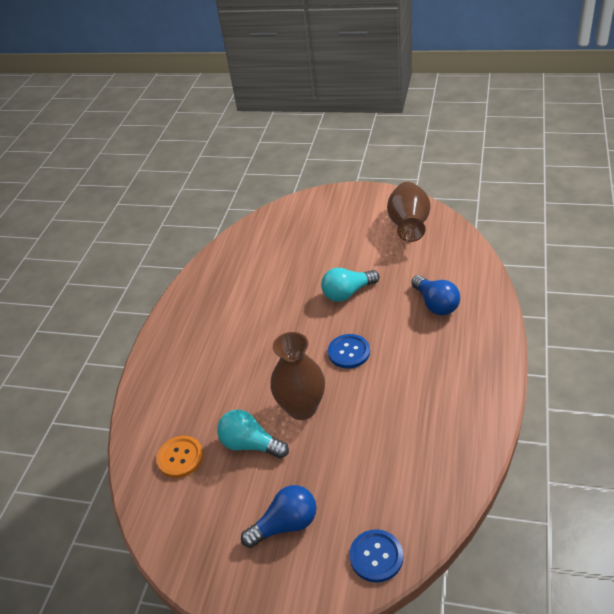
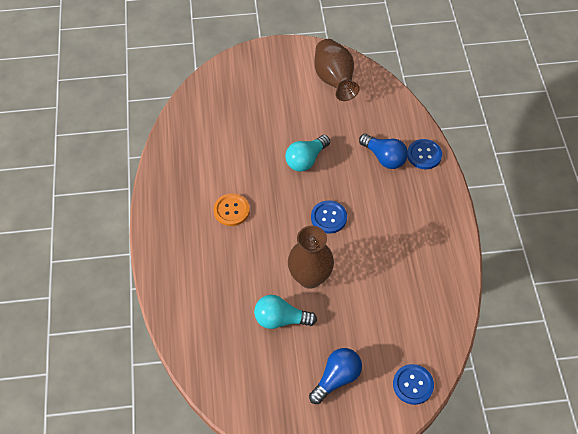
camera: 25 degrees left, 15 degrees up
orange button [156,436,203,478] -> orange button moved to [214,193,250,226]
none -> blue button [408,139,442,169]

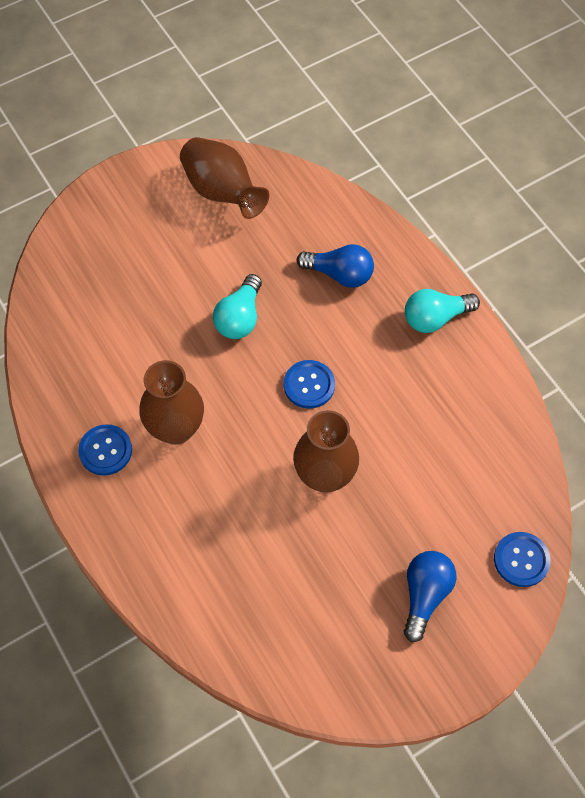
camera: 25 degrees left, 5 degrees up
orange button [214,193,250,226] -> brown vase [139,360,204,445]
turquoise light bulb [254,295,317,329] -> turquoise light bulb moved to [405,289,480,333]
blue button [408,139,442,169] -> blue button moved to [78,424,132,476]

